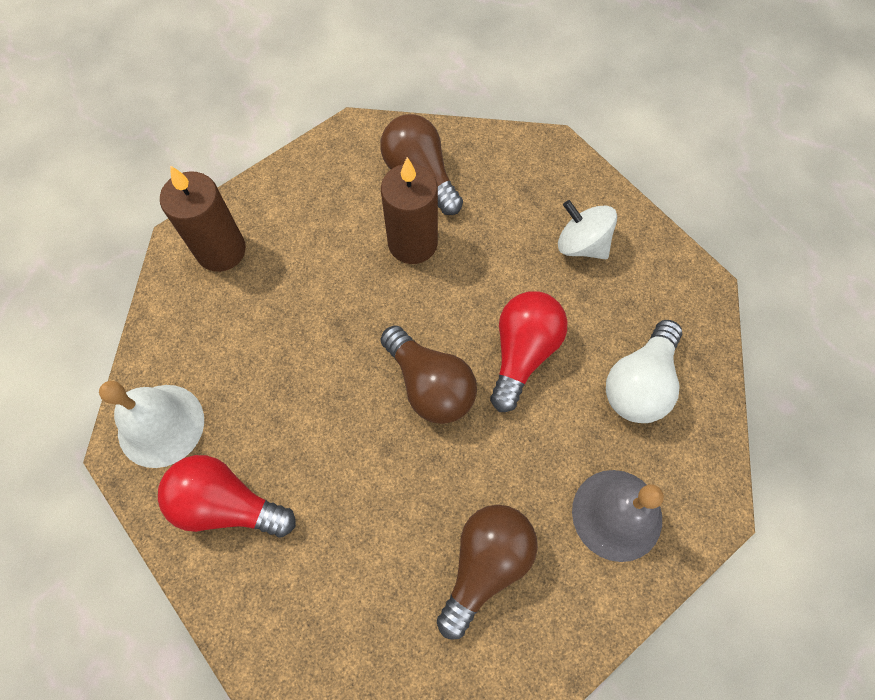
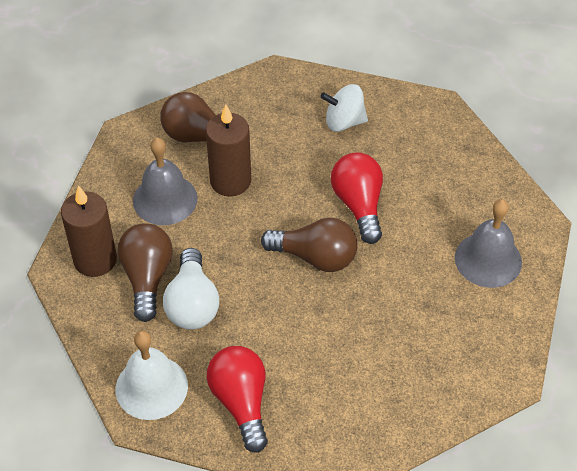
camera: 35 degrees left, 15 degrees down
red light bulb [158,455,296,537] -> red light bulb turned 90 degrees clockwise [207,346,268,453]
brown light bulb [437,505,538,640] -> brown light bulb moved to [118,223,173,322]
white light bulb [606,320,682,423] -> white light bulb moved to [163,248,219,330]
none -> grey bell [133,138,198,225]

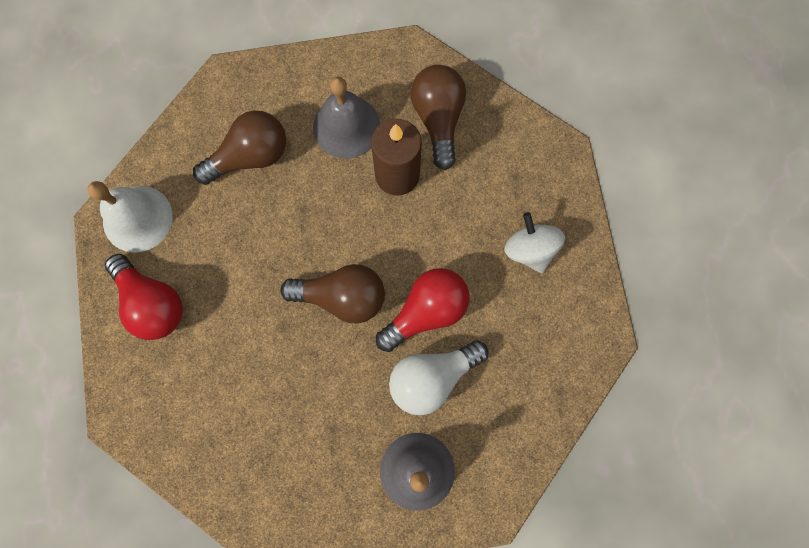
camera: 65 degrees right, 25 degrees up
brown candle [61,186,117,277] -> none
white light bulb [163,248,219,330] -> white light bulb moved to [389,340,489,415]
red light bulb [207,346,268,453] -> red light bulb turned 90 degrees clockwise [105,254,183,340]
brown light bulb [261,218,358,272] -> brown light bulb turned 75 degrees counterclockwise [280,264,385,323]

